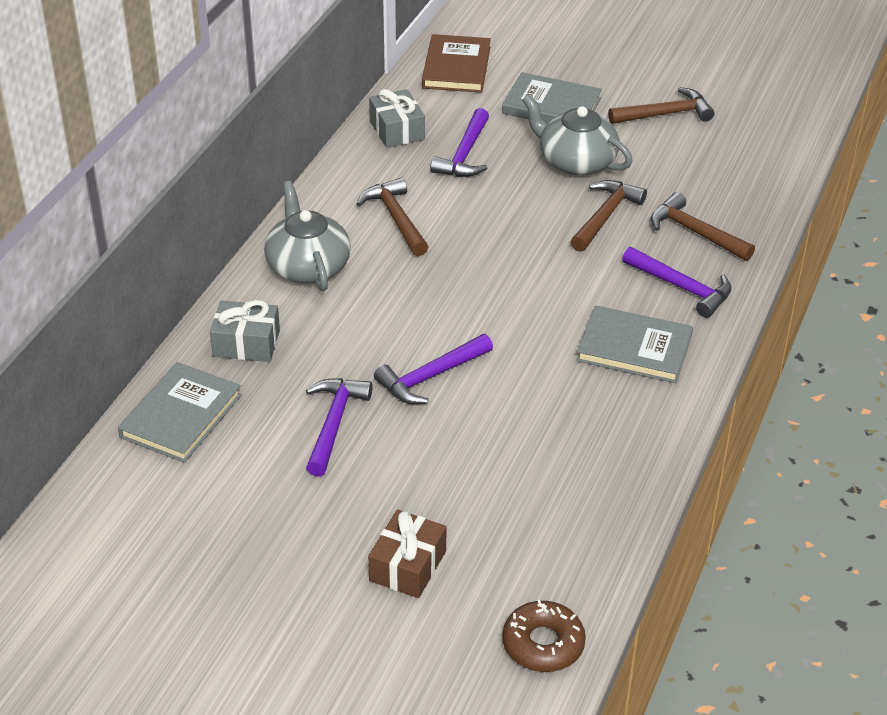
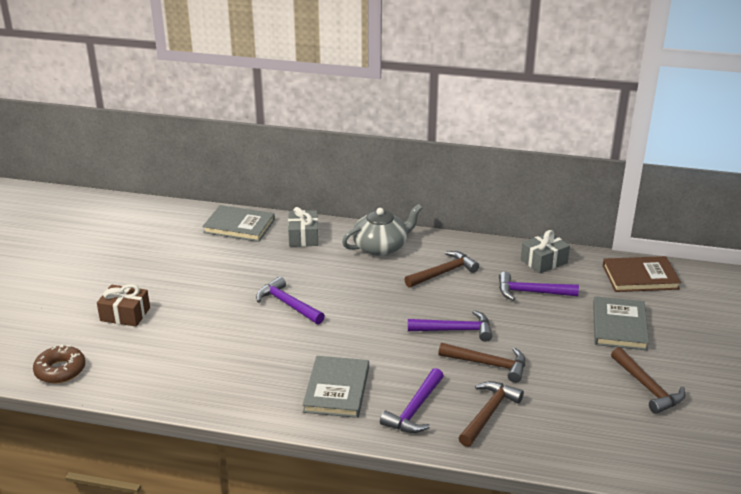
camera: 80 degrees right, 10 degrees down
purple hammer [306,378,373,476] -> purple hammer moved to [408,310,492,342]
grey teapot [523,94,633,176] -> none

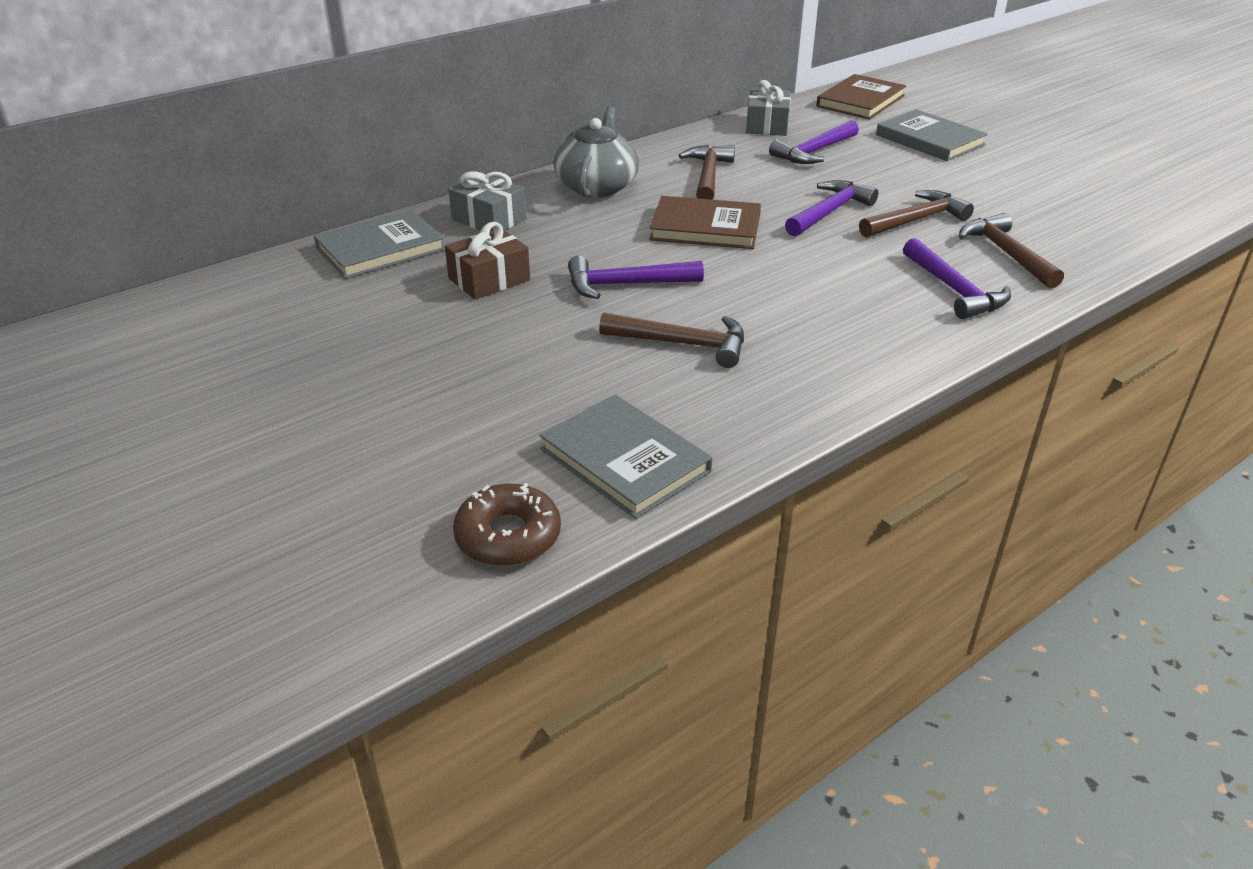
camera: 50 degrees left, 5 degrees up
brown gift [97,284,150,327] -> brown gift moved to [445,222,530,299]
grey book [303,356,369,418] -> grey book moved to [540,395,712,519]
brown hammer [611,347,685,414] -> brown hammer moved to [599,312,744,368]
none -> brown book [650,196,761,249]

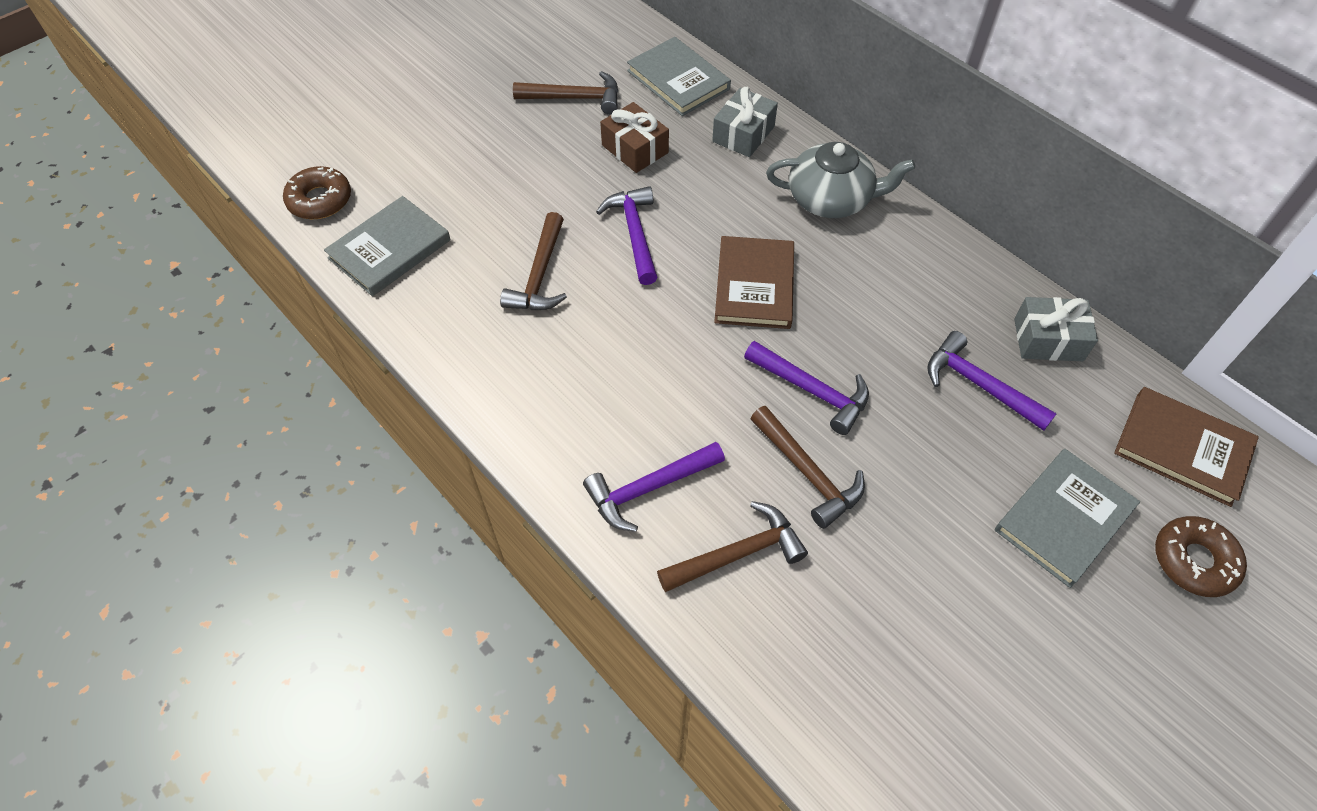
camera: 85 degrees right, 20 degrees up
brown hammer [679,145,735,200] -> brown hammer moved to [513,71,618,114]
none -> brown donut [1155,516,1247,597]

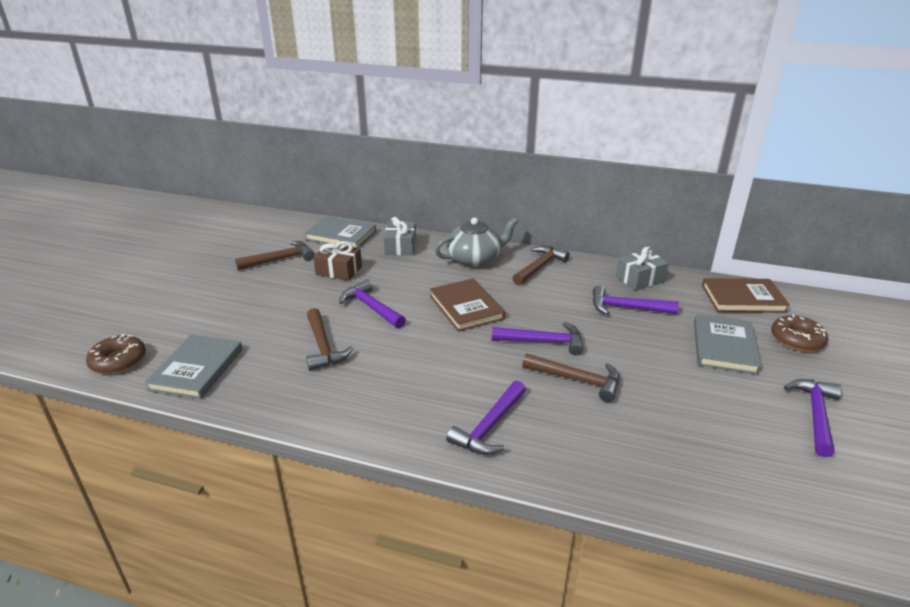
camera: 30 degrees left, 25 degrees down
brown hammer [657,501,808,592] -> brown hammer moved to [512,246,570,285]
none -> purple hammer [784,379,842,457]

